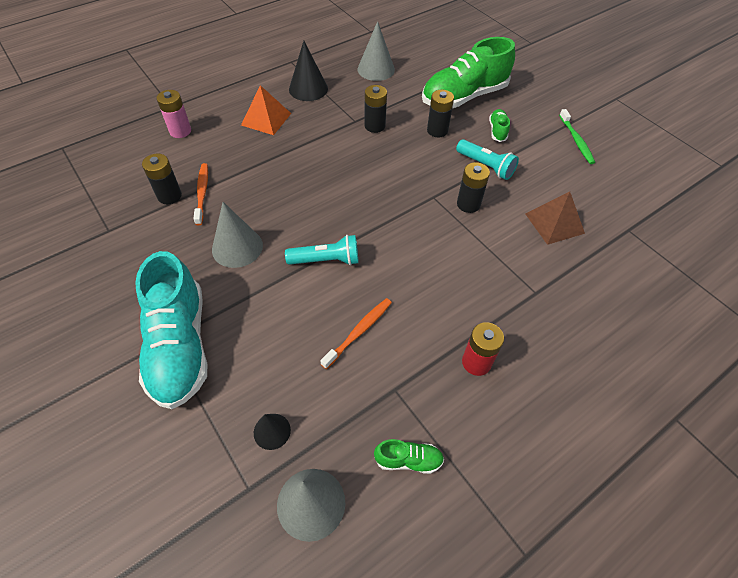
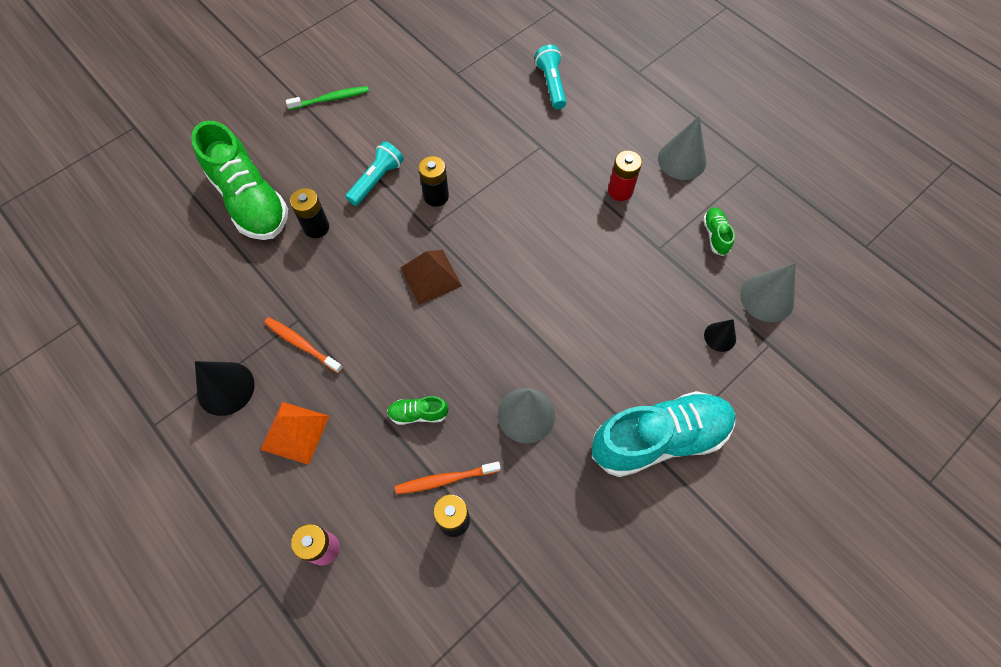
camera: 95 degrees left, 10 degrees up
turquoise flashlight [285,235,359,265] -> turquoise flashlight moved to [535,45,567,109]
orange toothbrush [320,298,392,369] -> orange toothbrush moved to [264,317,343,373]
grey cone [358,21,395,81] -> grey cone moved to [658,116,706,180]
black battery [364,85,387,133] -> none
green shoe [489,109,510,142] -> green shoe moved to [387,396,449,425]
brown pyramid [525,191,585,245] -> brown pyramid moved to [400,250,462,305]

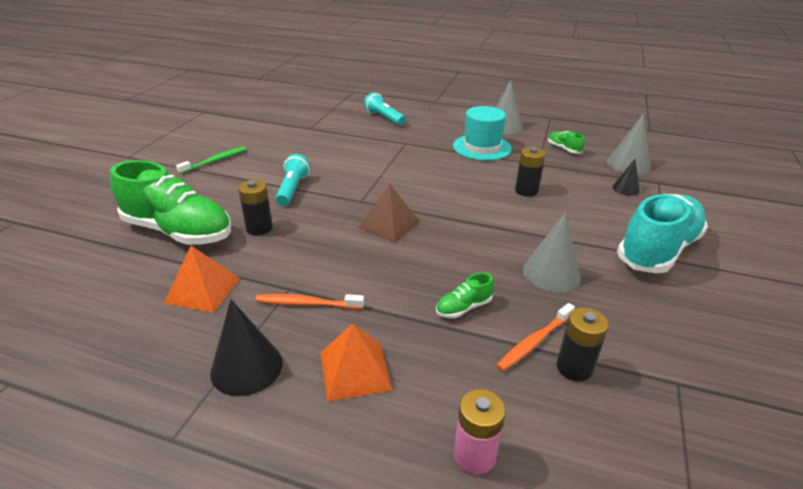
camera: 30 degrees left, 30 degrees down
black battery [419,156,449,207] -> black battery moved to [515,147,546,197]
red battery [608,150,642,201] -> turquoise hat [453,106,512,161]
none -> orange pyramid [164,246,240,313]

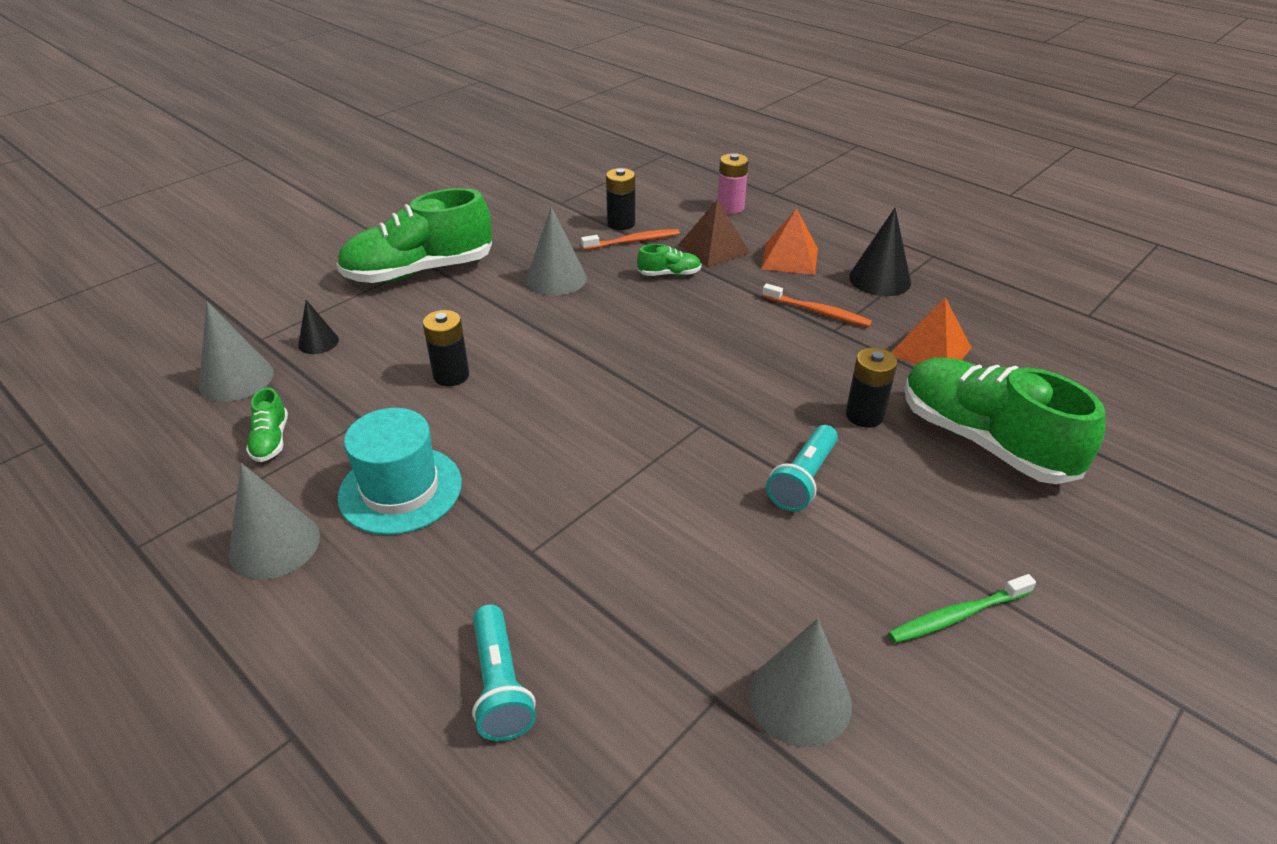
camera: 155 degrees left, 5 degrees up
brown pyramid [358,184,420,243] -> brown pyramid moved to [678,199,750,267]
turquoise shoe [617,194,708,274] -> green shoe [337,188,492,283]
none -> grey cone [749,618,852,747]

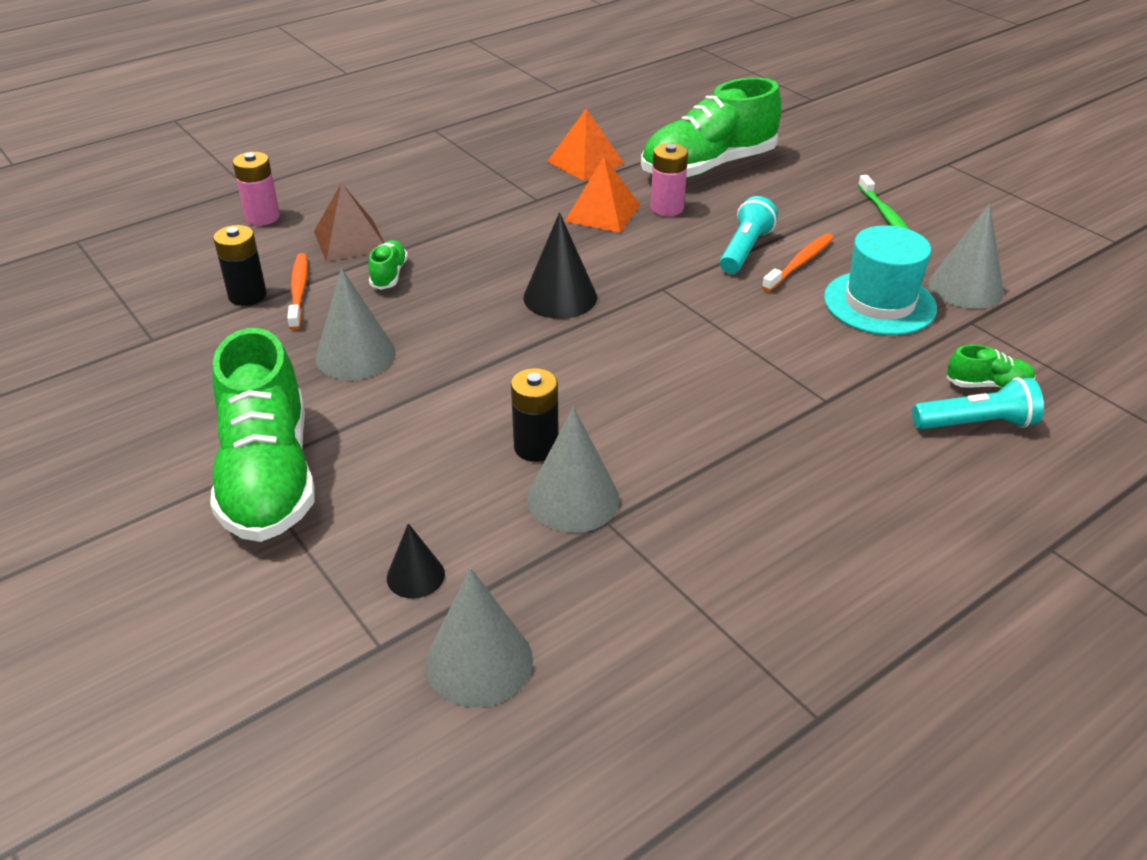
camera: 80 degrees left, 0 degrees up
grey cone [229,463,320,579] -> grey cone moved to [527,407,620,533]
green shoe [246,388,288,462] -> green shoe moved to [947,345,1036,389]
turquoise hat [338,408,462,535] -> turquoise hat moved to [824,225,937,335]
orange pyramid [761,208,818,275] -> orange pyramid moved to [565,157,640,233]
orange toothbrush [762,283,872,327] -> orange toothbrush moved to [762,233,834,292]
turquoise flashlight [766,425,838,511] -> turquoise flashlight turned 105 degrees counterclockwise [720,196,778,274]
black battery [846,348,897,428] -> pink battery [651,143,688,216]
black cone [849,208,911,296] -> black cone moved to [523,212,597,319]

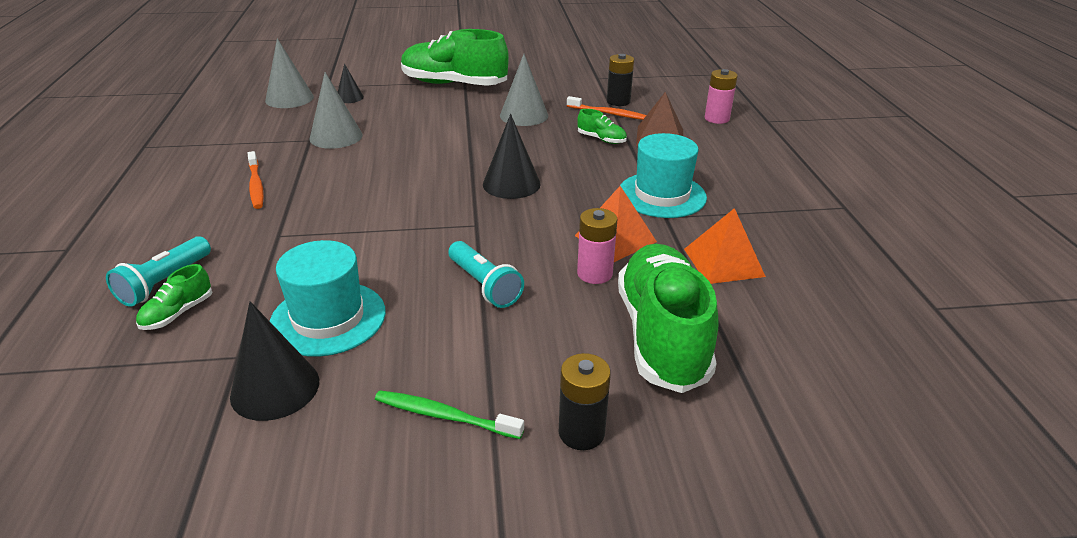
camera: 120 degrees right, 5 degrees down
black battery [511,368,559,462] -> black battery moved to [559,353,611,450]
orange toothbrush [762,233,834,292] -> orange toothbrush moved to [248,151,264,209]
grey cone [928,204,1004,309] -> black cone [230,301,319,421]
none -> turquoise hat [620,133,707,218]

